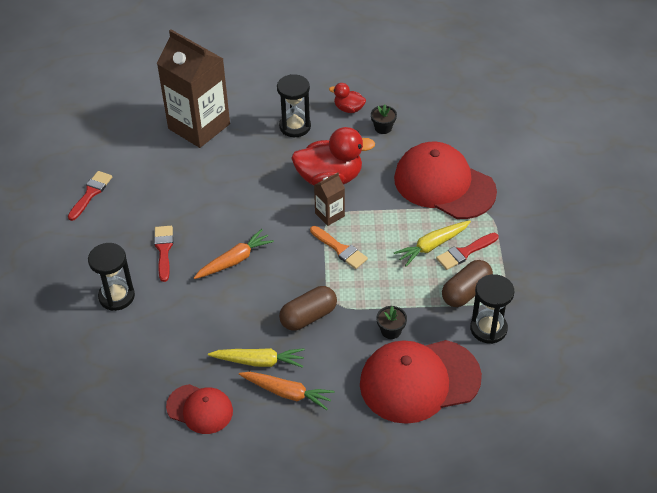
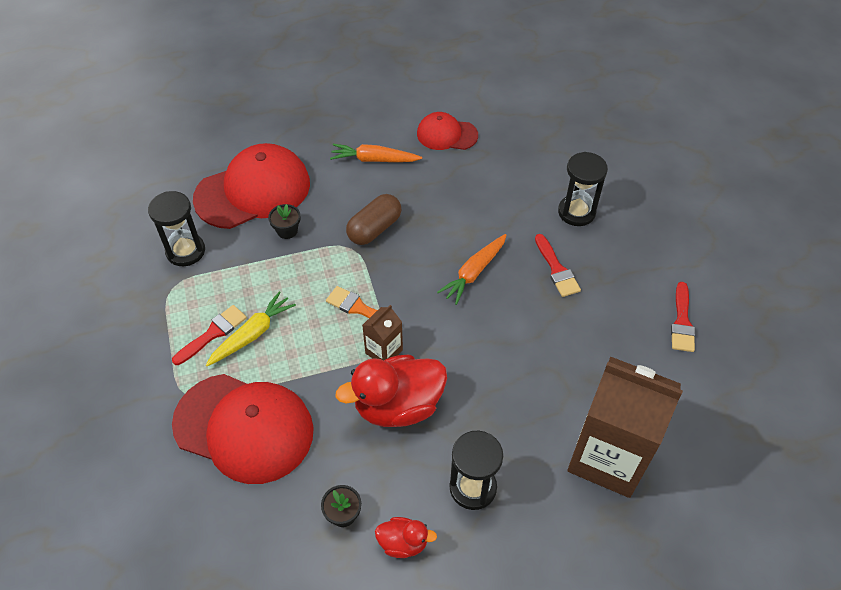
camera: 165 degrees right, 5 degrees up
yellow carrot [208,348,305,368] -> none
brown capsule [442,260,493,307] -> none

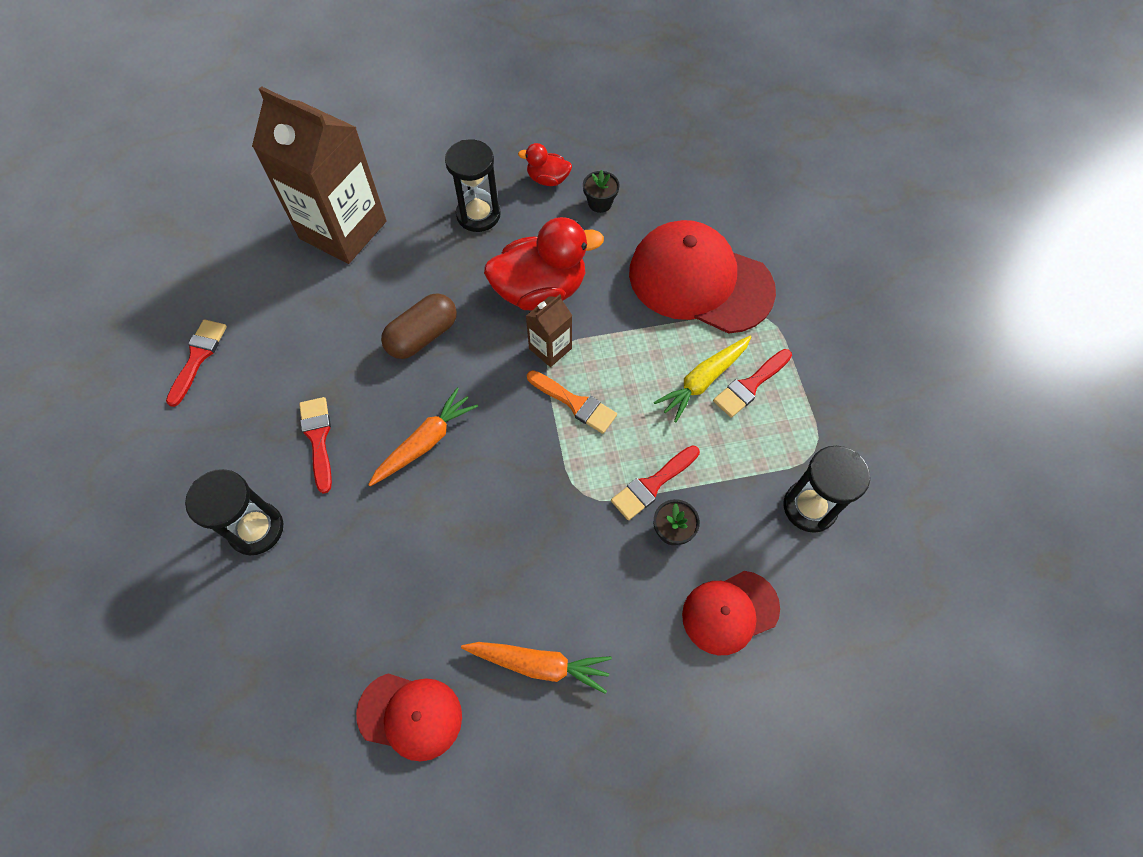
camera: 175 degrees left, 10 degrees up
red cap [193,143,310,229] -> red cap [682,571,780,655], size x0.55
brown capsule [346,194,401,245] -> brown capsule moved to [381,293,457,359]
none -> red brush [611,445,700,520]

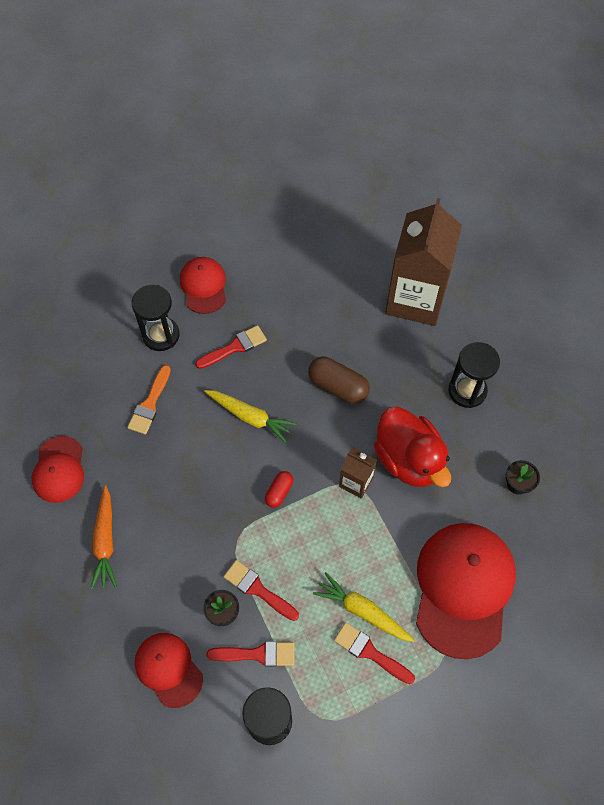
camera: 75 degrees right, 0 degrees up
red brush [166,319,227,407] -> red brush moved to [207,641,294,667]
orange carrot [368,388,478,486] -> yellow carrot [204,390,297,443]
red duck [518,143,572,186] -> none
orange brush [527,370,617,434] -> orange brush moved to [127,365,171,435]
none -> red cap [180,257,226,314]
none -> red capsule [265,471,293,508]

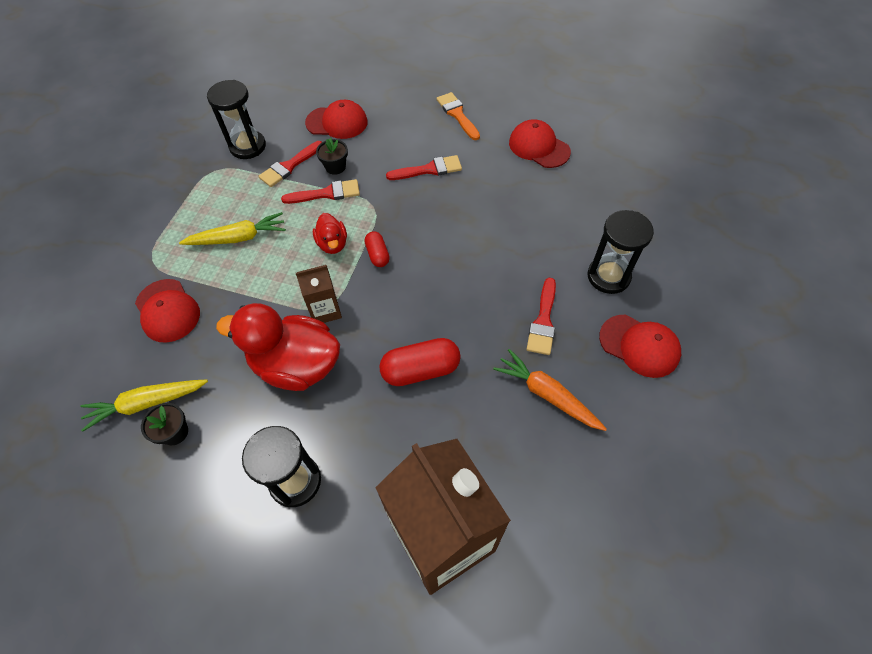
camera: 135 degrees right, 5 degrees down
orange carrot [91,485,117,589] -> orange carrot moved to [493,349,607,431]
orange brush [127,365,171,435] -> orange brush moved to [436,92,480,140]
yellow carrot [204,390,297,443] -> yellow carrot moved to [80,379,208,432]
brown capsule [308,357,370,404] -> red capsule [379,338,461,386]
red brush [334,622,415,684] -> red brush moved to [386,155,462,180]
red cap [416,523,516,659] -> red cap [135,279,200,342], size x0.55
none -> red duck [313,213,347,254]

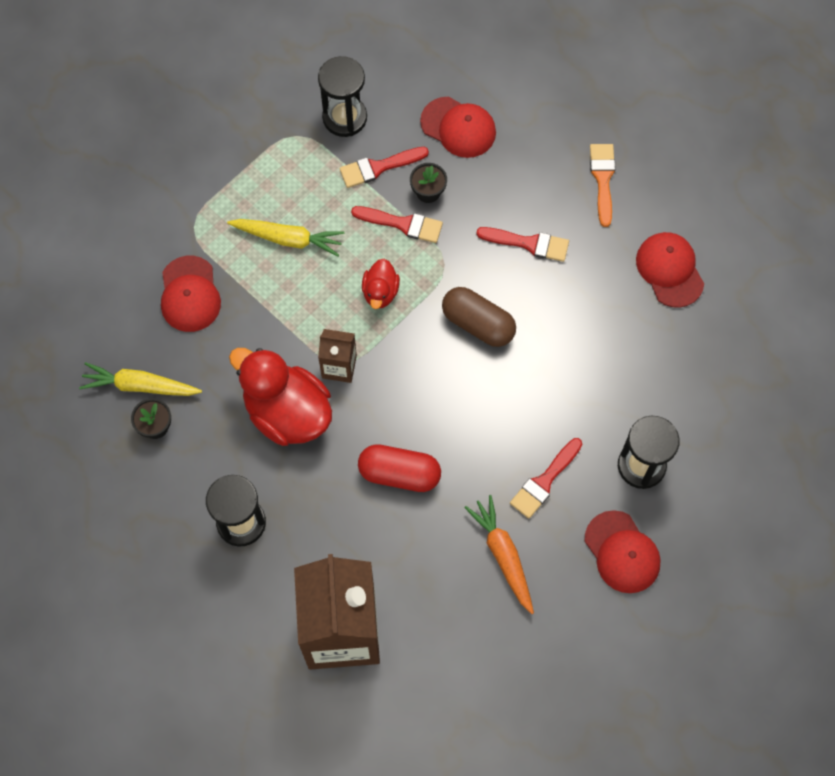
camera: 25 degrees right, 10 degrees up
red capsule [364,231,390,267] -> none
none -> brown capsule [442,287,516,347]

